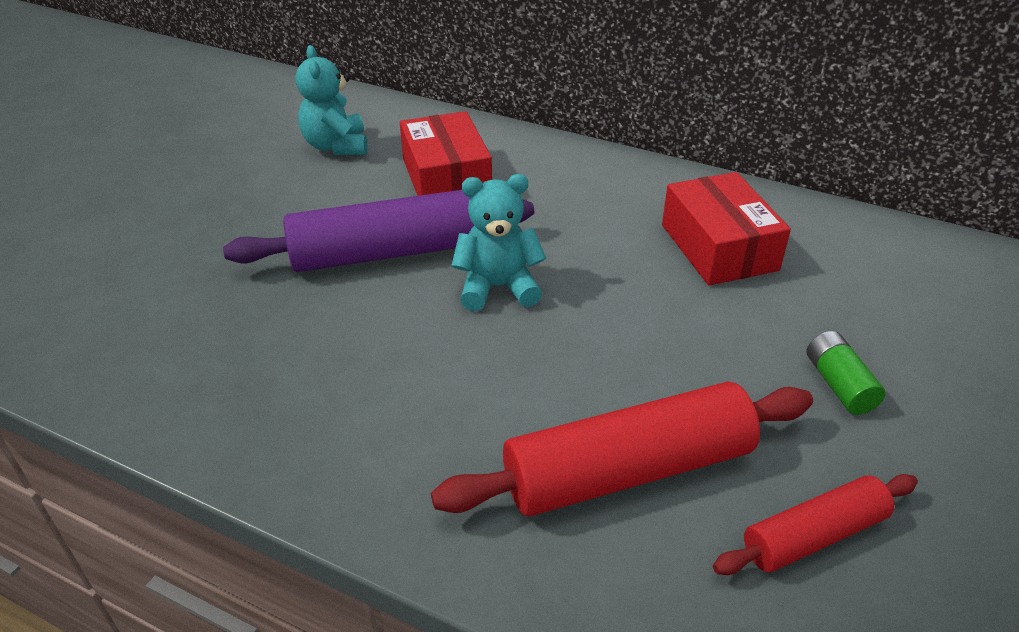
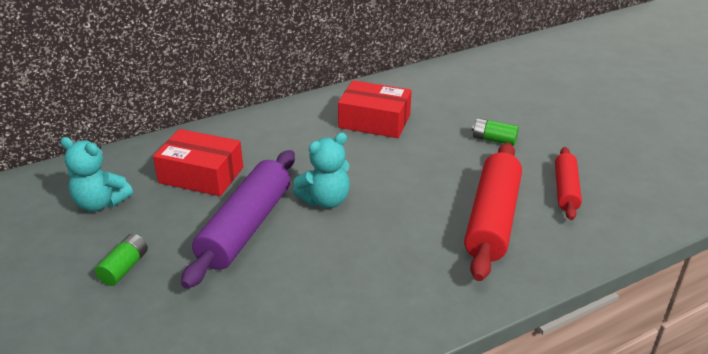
camera: 55 degrees left, 5 degrees down
turquoise teddy bear [451,174,546,311] -> turquoise teddy bear turned 150 degrees counterclockwise [293,133,350,208]
none -> green battery [95,234,148,286]

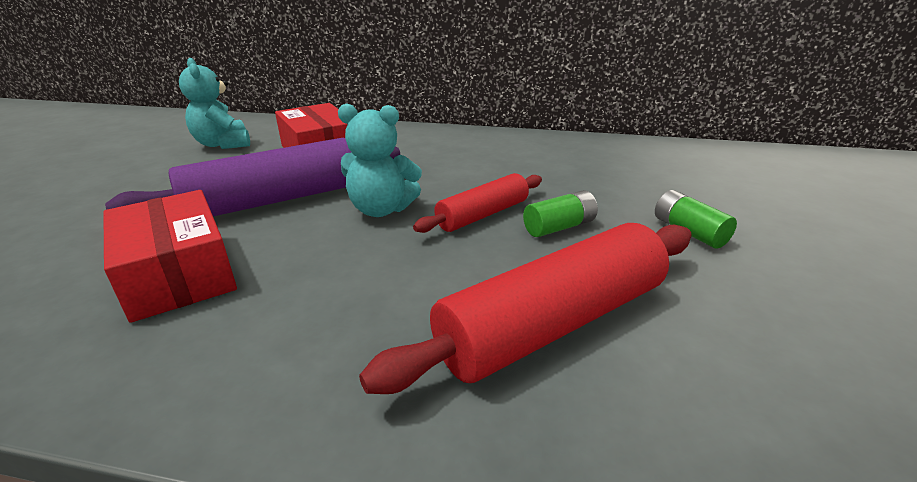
camera: 40 degrees right, 5 degrees down
green battery [95,234,148,286] -> green battery moved to [523,190,598,237]
red box [338,80,411,138] -> red box moved to [103,190,237,323]
red rolling pin [555,147,582,220] -> red rolling pin moved to [413,173,542,233]

